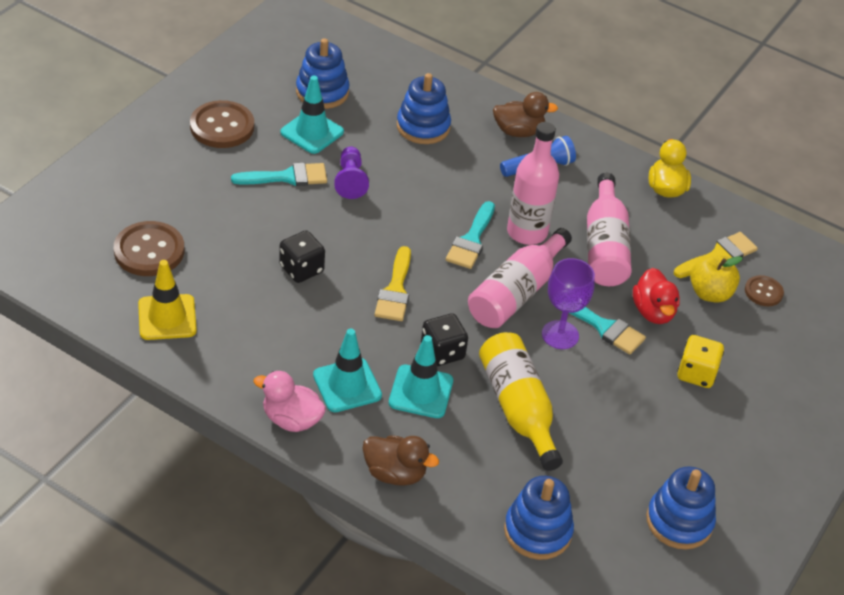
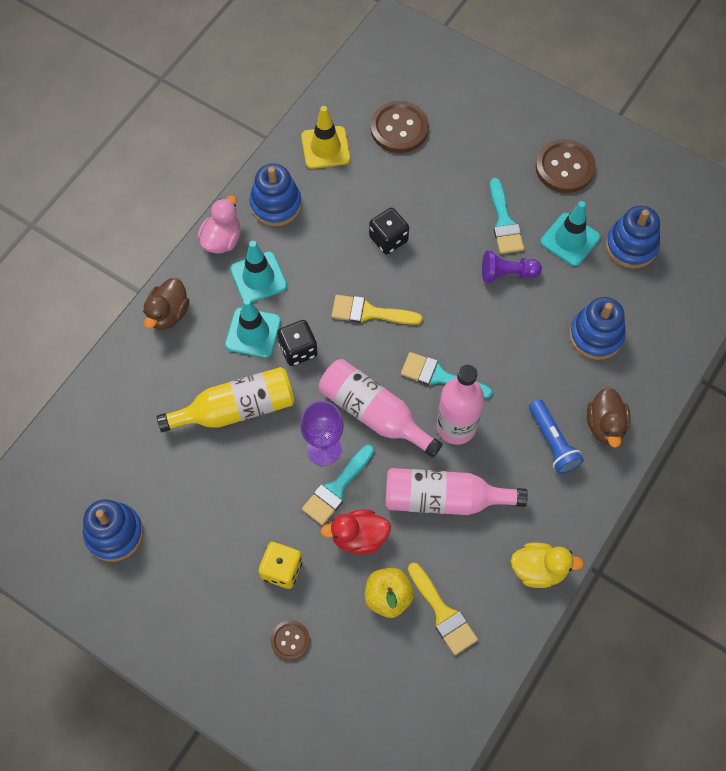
camera: 95 degrees right, 20 degrees up
blue stacking toy [504,476,574,560] -> blue stacking toy moved to [249,163,302,226]
brown button [745,275,784,306] -> brown button moved to [271,620,310,661]

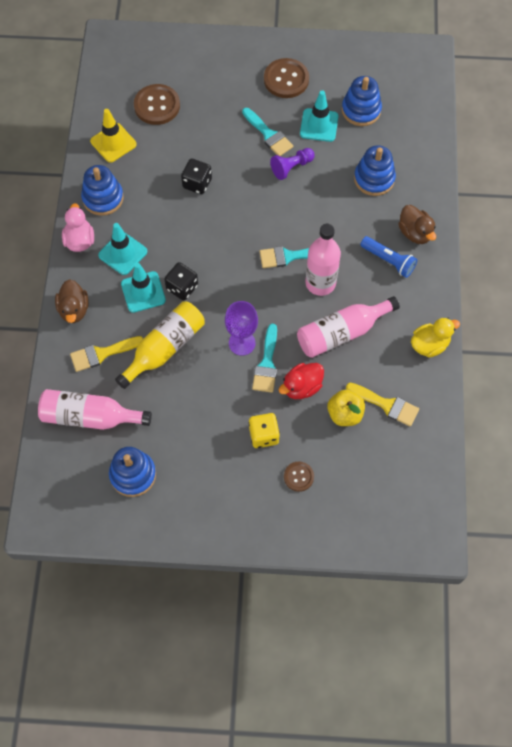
camera: 30 degrees left, 0 degrees up
pink bottle [319,359,443,458] -> pink bottle moved to [38,389,152,430]
yellow brush [331,295,423,325] -> yellow brush moved to [70,336,143,372]

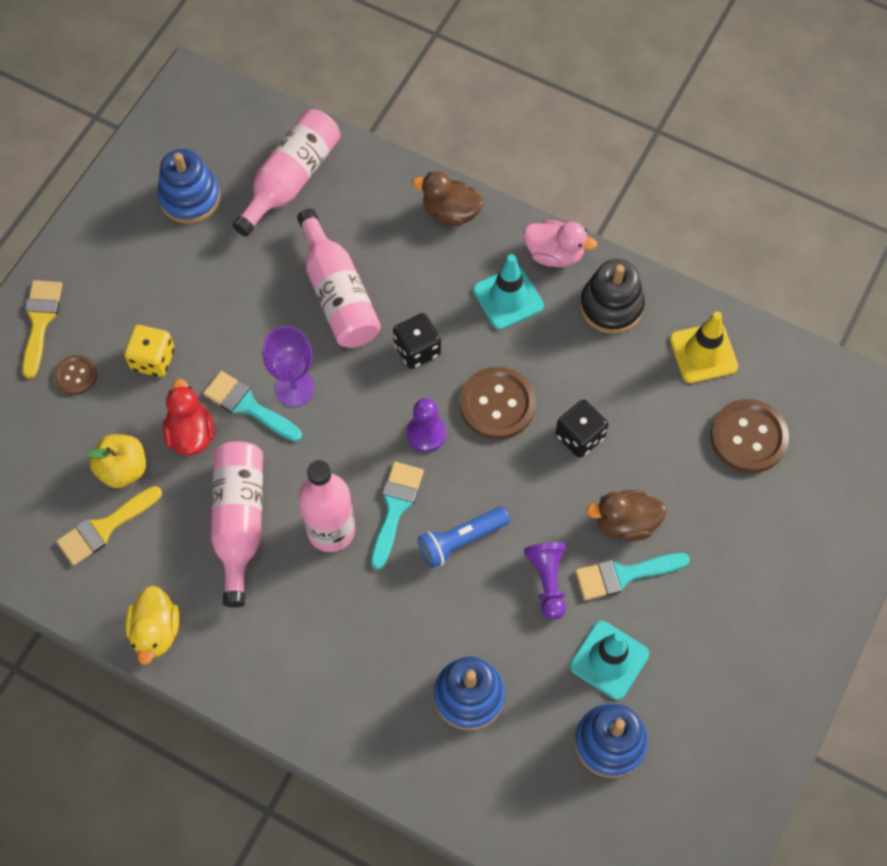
camera: 115 degrees right, 0 degrees up
yellow brush [70,336,143,372] -> yellow brush moved to [22,280,62,379]
blue stacking toy [81,165,124,216] -> black stacking toy [580,259,645,334]
yellow bottle [115,301,205,389] -> pink bottle [297,208,381,348]
turquoise traffic cone [121,263,166,313] -> none
brown button [264,58,309,98] -> brown button moved to [460,367,536,440]
blue flashlight [360,236,417,278] -> blue flashlight moved to [418,506,510,568]
brown duck [398,205,436,244] -> brown duck moved to [586,490,667,541]
none -> purple pawn [406,398,446,453]

